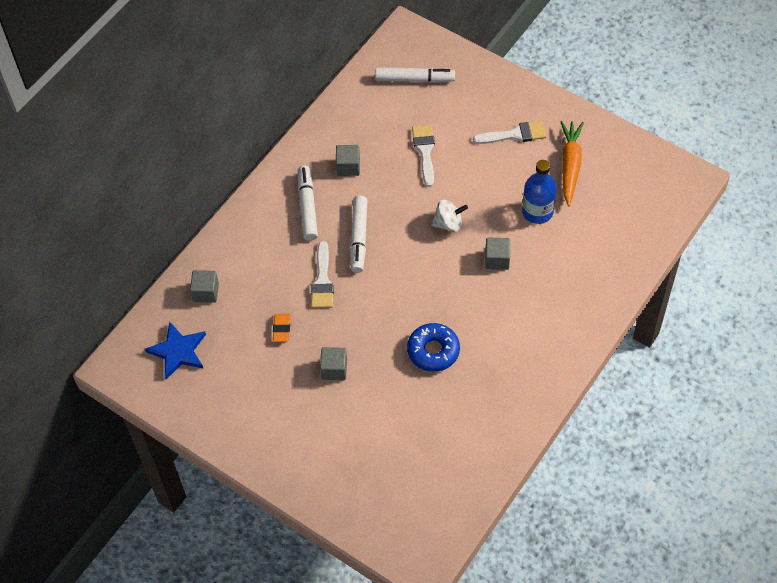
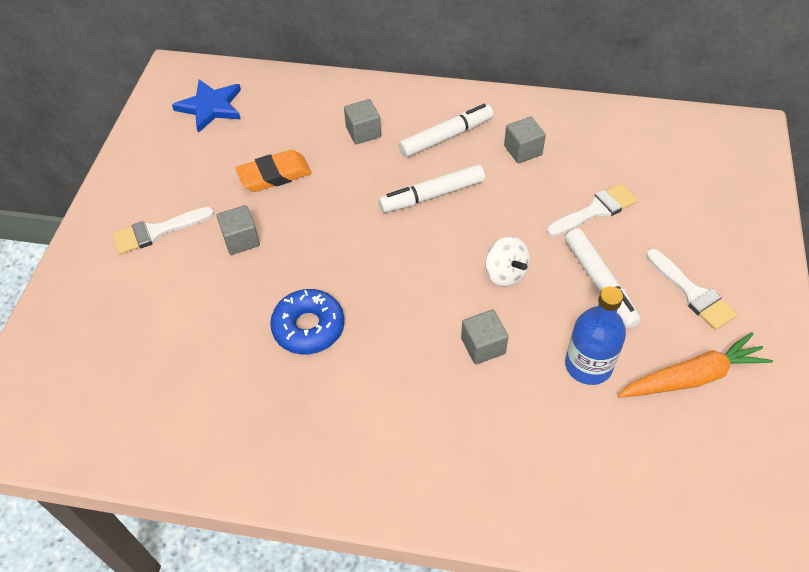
camera: 65 degrees right, 5 degrees down
grey cube [190,270,219,303] -> grey cube moved to [344,99,381,144]
orange eraser [273,314,290,342] -> orange eraser [235,150,311,192], size x1.63
white brush [311,241,334,308] -> white brush moved to [112,207,214,255]
white marker [375,67,455,83] -> white marker moved to [565,228,641,329]

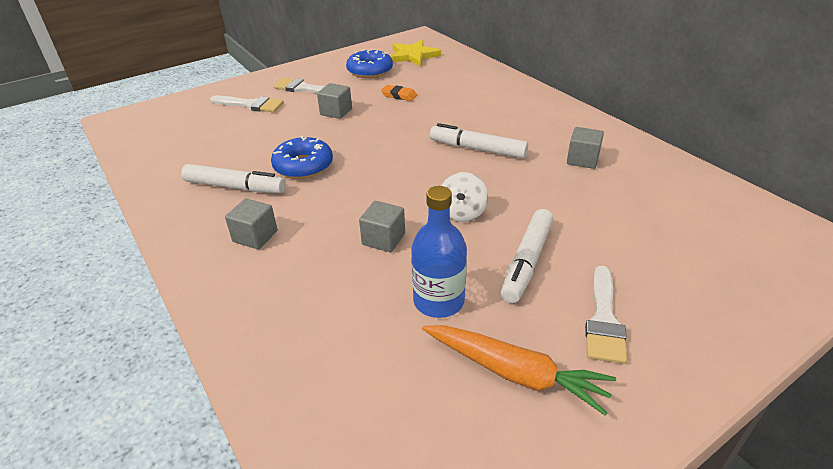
camera: 45 degrees right, 15 degrees down
blue star [172,79,241,133] -> yellow star [390,40,441,67]
orange eraser [235,150,311,192] -> orange eraser [381,85,417,101], size x0.61
grey cube [344,99,381,144] -> grey cube moved to [225,199,277,249]
white marker [399,104,493,158] -> white marker moved to [181,164,286,193]
white brush [547,183,638,237] -> white brush moved to [210,96,284,112]
none -> blue donut [346,49,393,78]

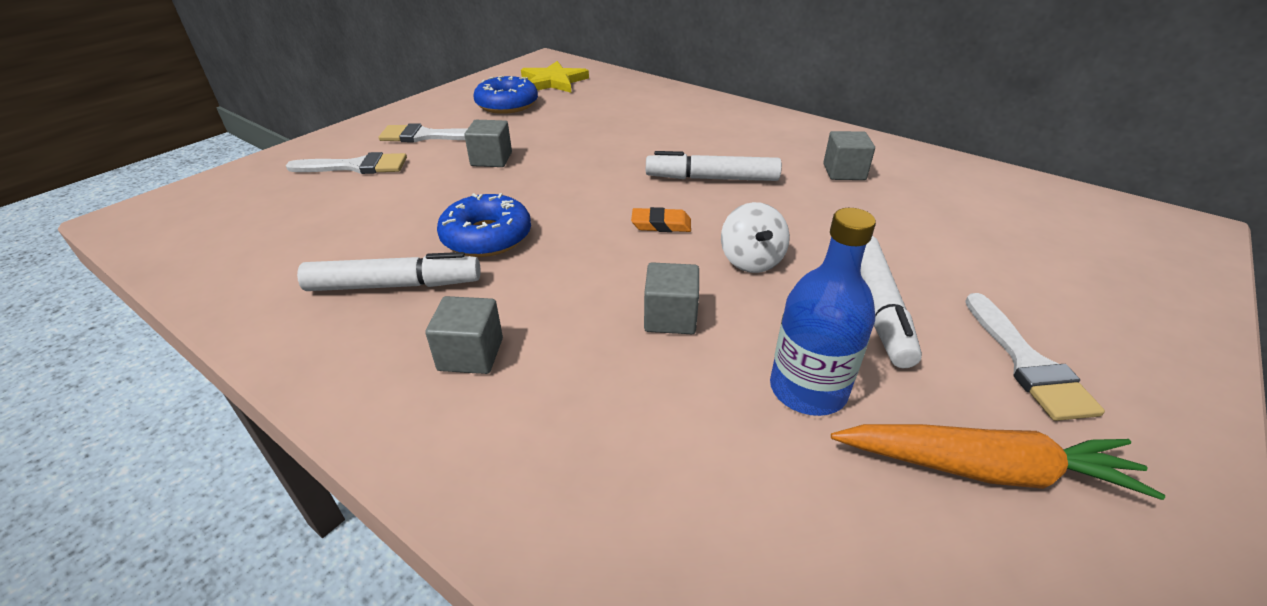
camera: 20 degrees left, 0 degrees up
orange eraser [381,85,417,101] -> orange eraser moved to [631,207,691,232]

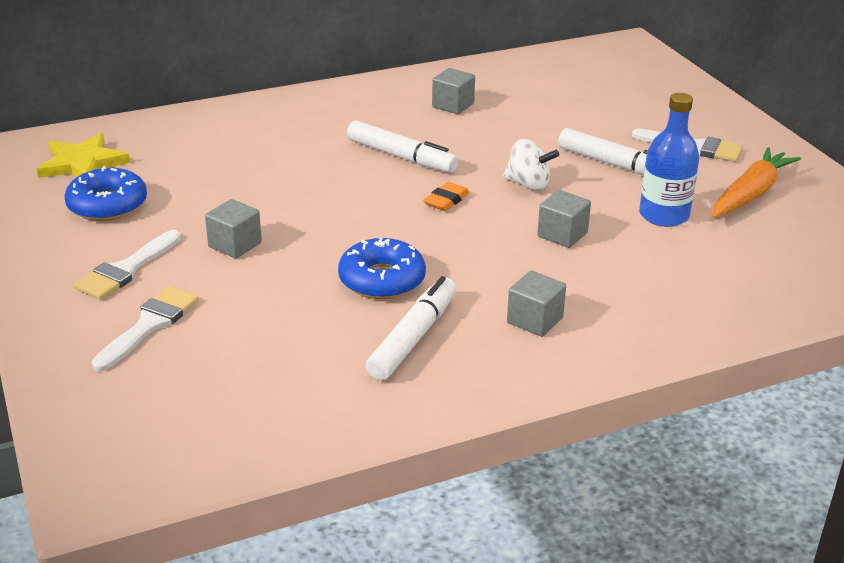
camera: 60 degrees left, 5 degrees down
white marker [646,151,782,181] -> white marker turned 90 degrees counterclockwise [347,120,458,173]

